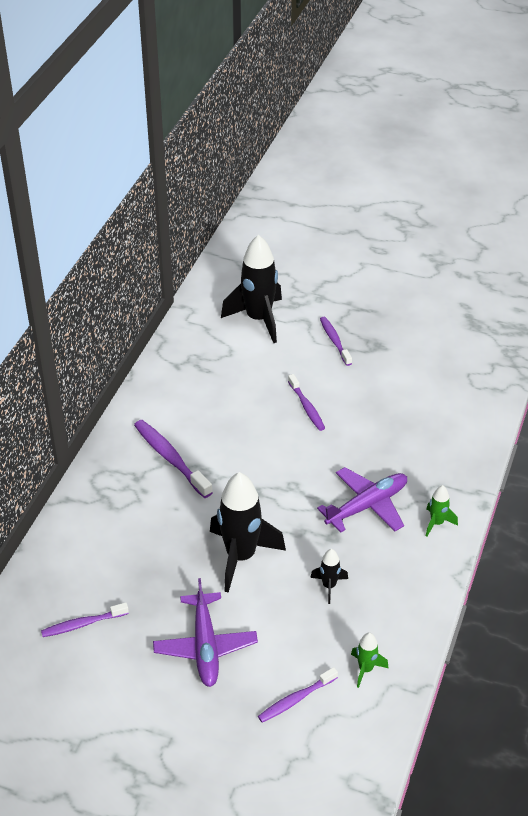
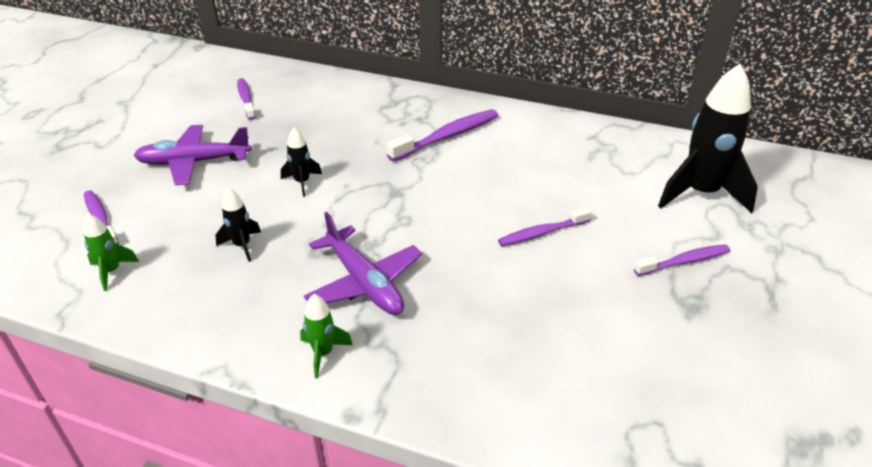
camera: 90 degrees right, 5 degrees down
black rocket [210,472,286,593] -> black rocket [281,127,322,197], size x0.46

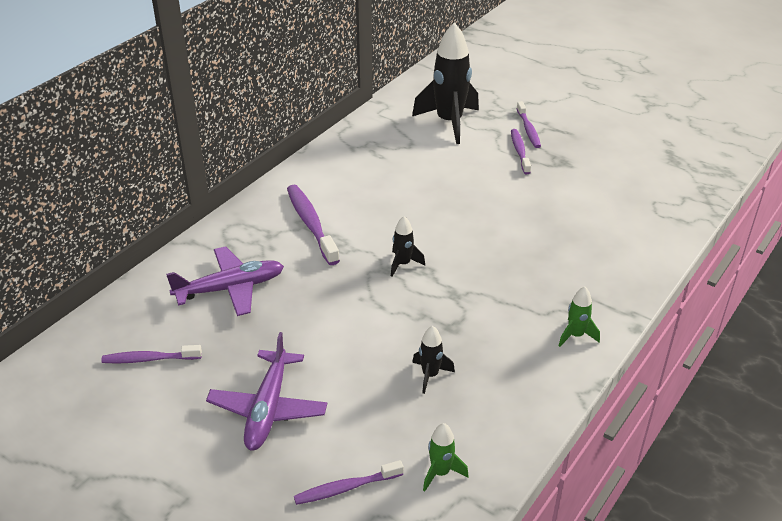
camera: 75 degrees left, 0 degrees up
black rocket [281,127,322,197] -> black rocket moved to [391,216,425,277]
purple plane [304,212,422,315] -> purple plane moved to [166,246,284,316]
purple toothbrush [498,207,592,246] -> purple toothbrush moved to [516,101,541,148]

